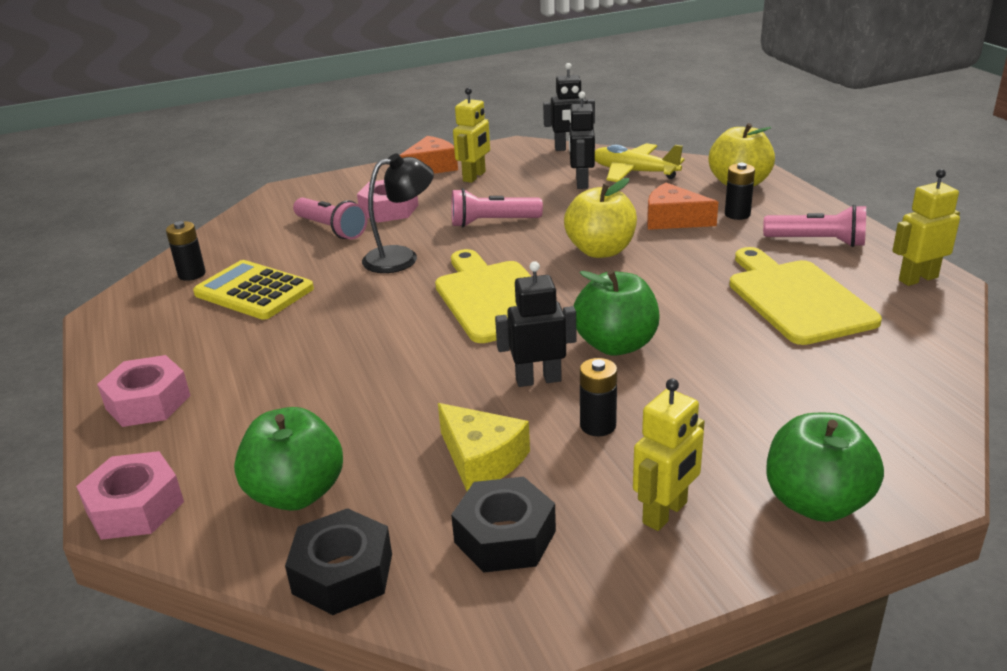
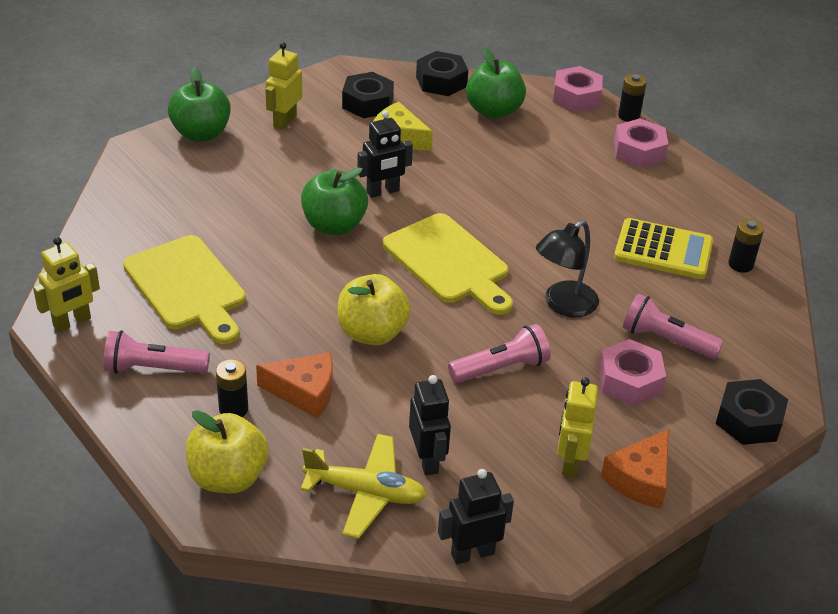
camera: 160 degrees right, 10 degrees up
black battery [580,358,617,436] -> black battery moved to [618,74,647,122]
none -> black nut [716,379,788,445]

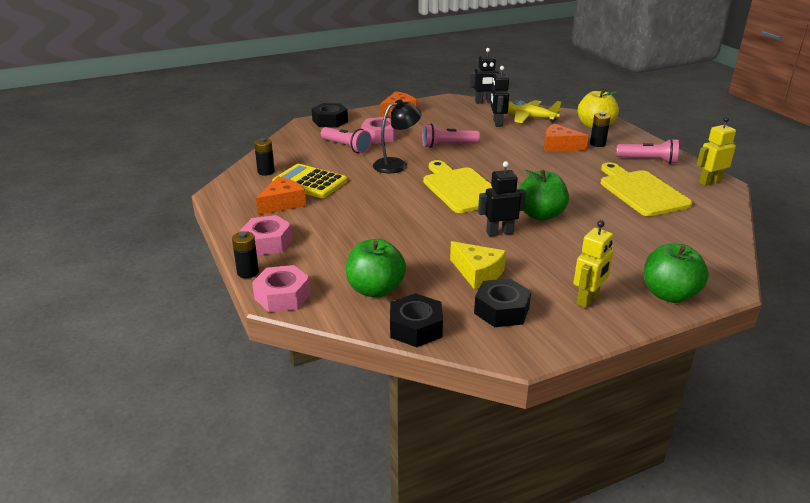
camera: 165 degrees left, 10 degrees down
yellow apple [338,274,411,345] -> none
yellow robot [557,377,598,477] -> none
none -> orange cheese [256,176,306,215]

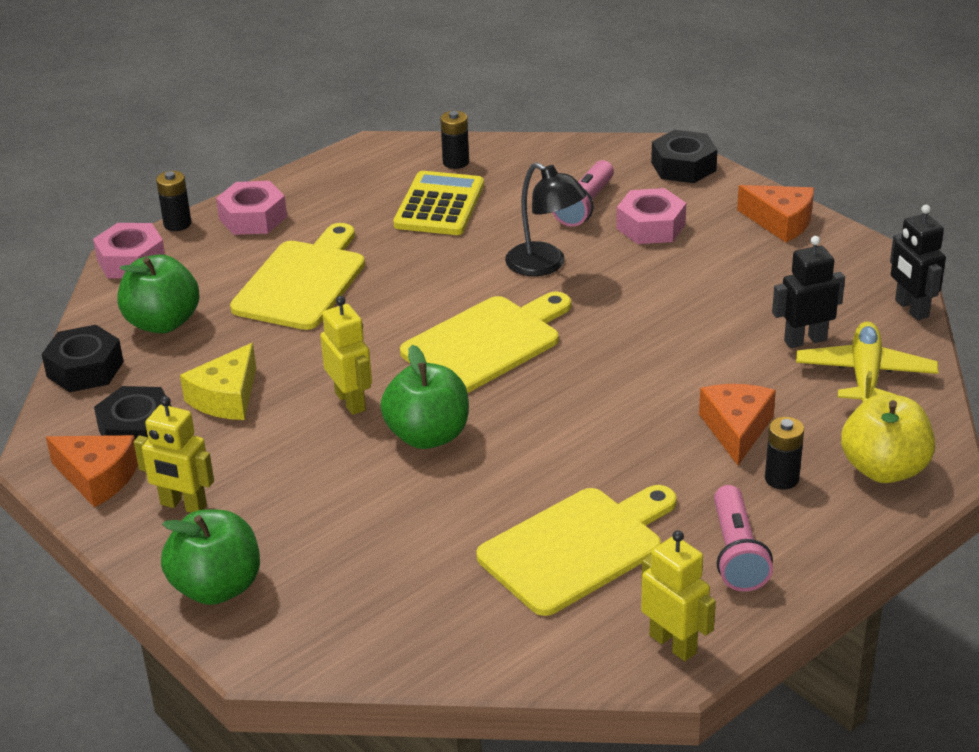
camera: 75 degrees right, 5 degrees up
orange cheese [256,176,306,215] -> orange cheese moved to [46,435,138,507]
pink flashlight [422,124,480,148] -> none
black robot [478,161,526,237] -> yellow robot [320,296,372,415]
none -> yellow cutting board [230,223,365,330]

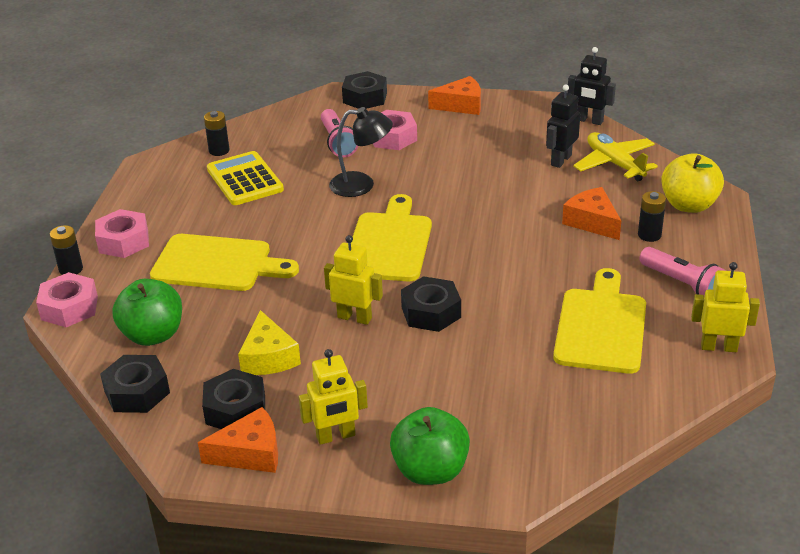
camera: 40 degrees left, 0 degrees up
yellow cutting board [230,223,365,330] -> yellow cutting board turned 120 degrees clockwise [150,234,299,291]
green apple [380,345,469,449] -> black nut [401,276,461,332]

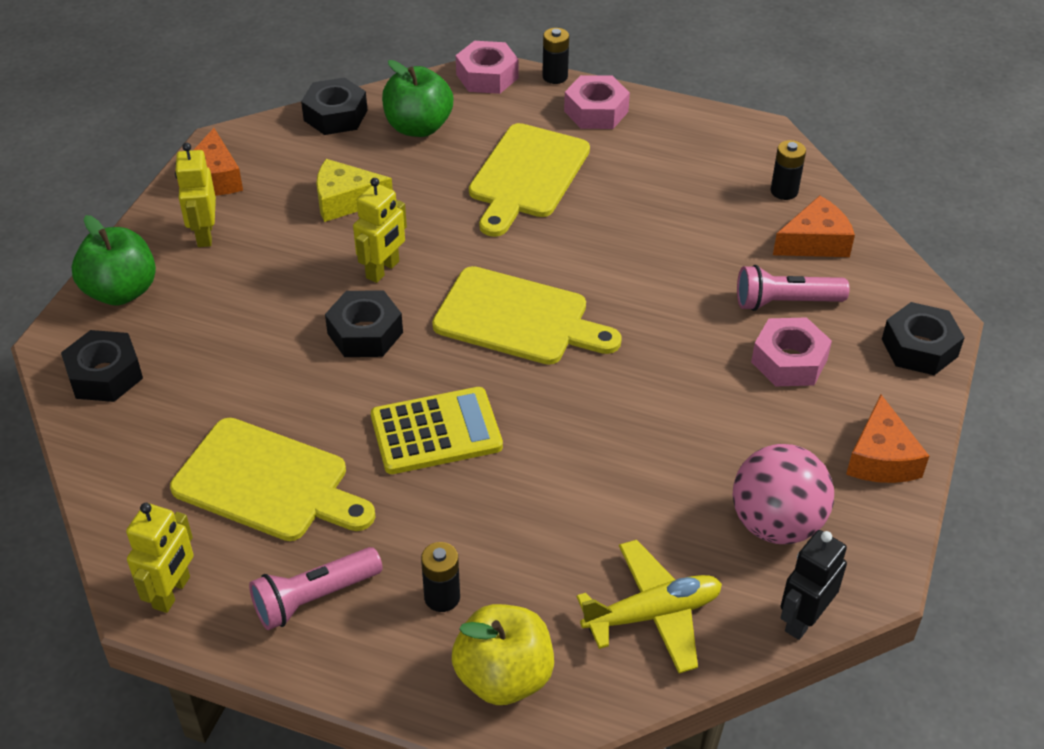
camera: 100 degrees right, 10 degrees up
black nut [202,369,265,429] -> black nut moved to [61,330,143,402]
yellow calculator [207,151,284,205] -> yellow calculator moved to [371,387,503,474]
black lamp [329,107,393,197] -> none
black robot [546,85,580,168] -> none
orange cheese [562,187,621,240] -> orange cheese moved to [773,195,855,257]
none -> pink ball [733,444,834,544]

